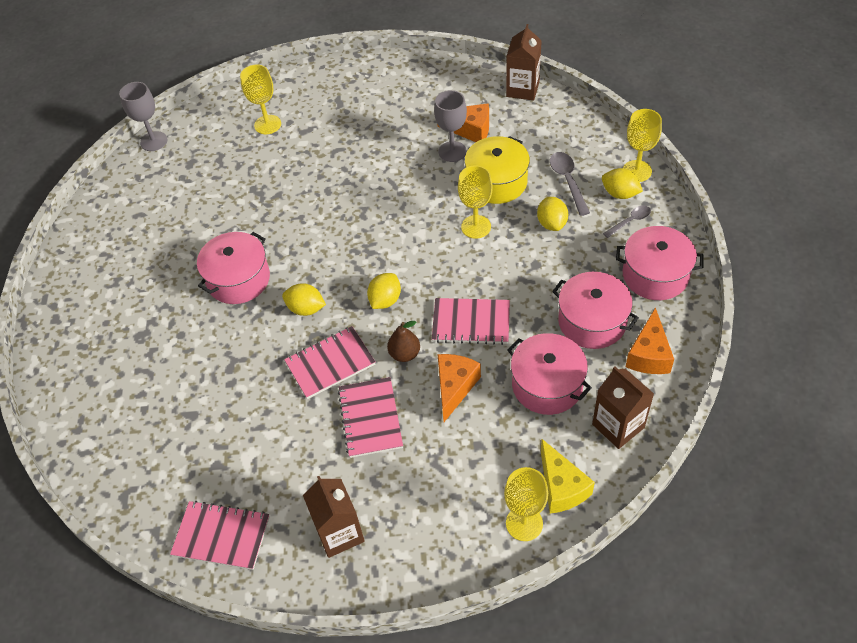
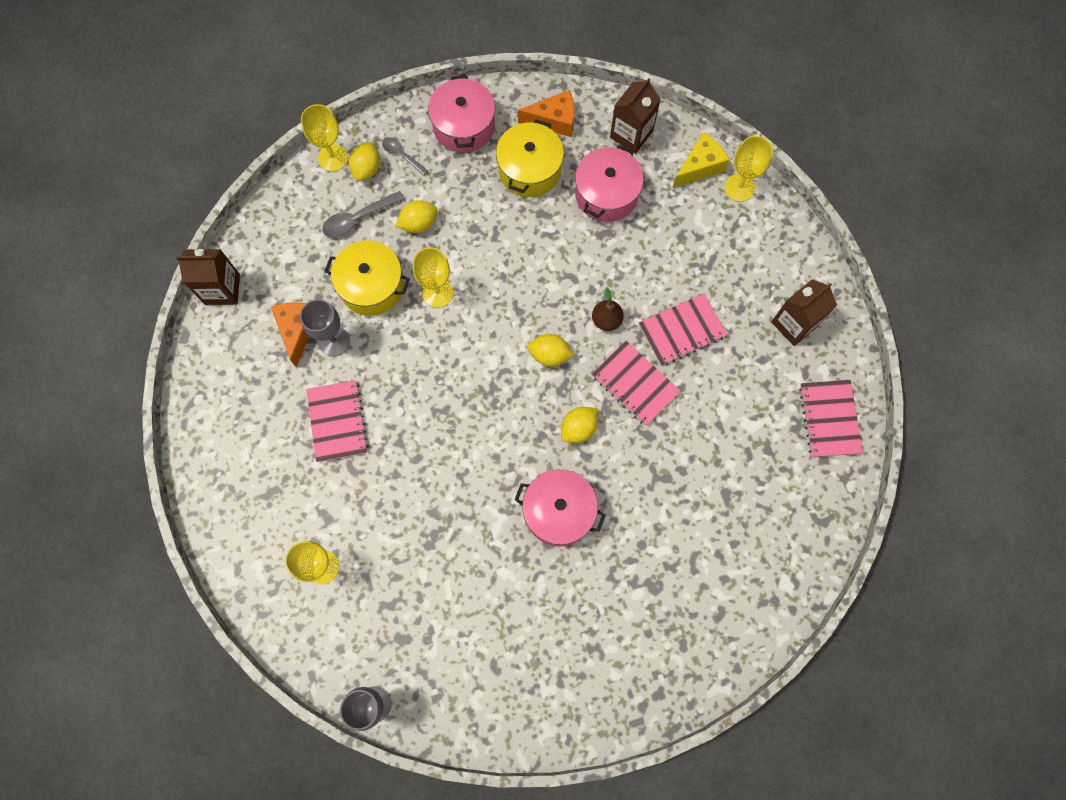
camera: 110 degrees left, 20 degrees up
yellow lemon [282,283,326,316] -> yellow lemon turned 45 degrees clockwise [561,407,598,443]
pink notebook [432,298,510,345] -> pink notebook moved to [306,380,369,462]
orange cheese [437,354,481,422] -> none
pink pot [552,272,639,349] -> yellow pot [496,119,564,197]

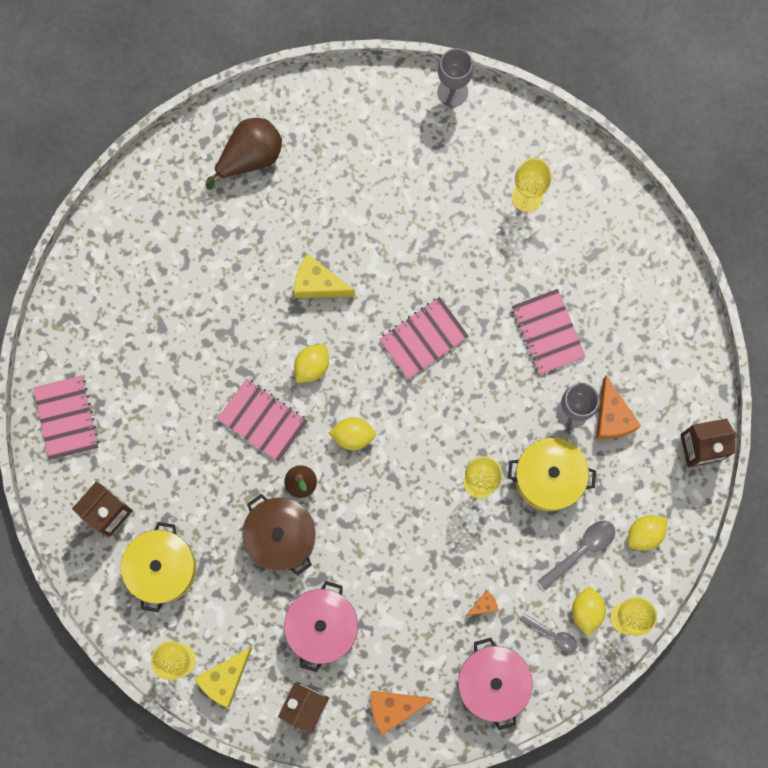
camera: 170 degrees right, 5 degrees up
yellow lemon [396,200,438,233] -> yellow lemon moved to [628,515,667,551]
yellow pot [496,119,564,197] -> yellow pot moved to [121,522,197,612]
pink pot [515,469,605,546] -> yellow cheese [294,254,355,298]
pink notebook [639,293,727,366] -> pink notebook moved to [379,297,469,379]
none -> brown pear [205,118,282,190]
none -> brown pot [242,494,316,576]
none -> orange cheese [466,590,499,616]

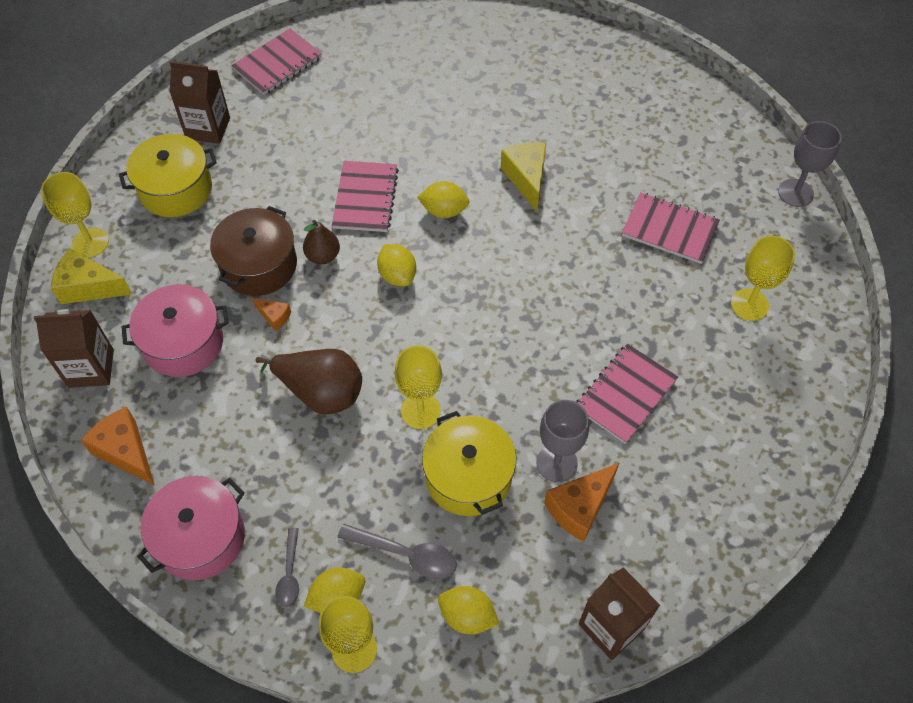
camera: 60 degrees right, 20 degrees down
brown pear [205,118,282,190] -> brown pear moved to [256,349,362,414]
pink notebook [379,297,469,379] -> pink notebook moved to [622,192,720,264]
orange cheese [466,590,499,616] -> orange cheese moved to [252,298,291,331]

